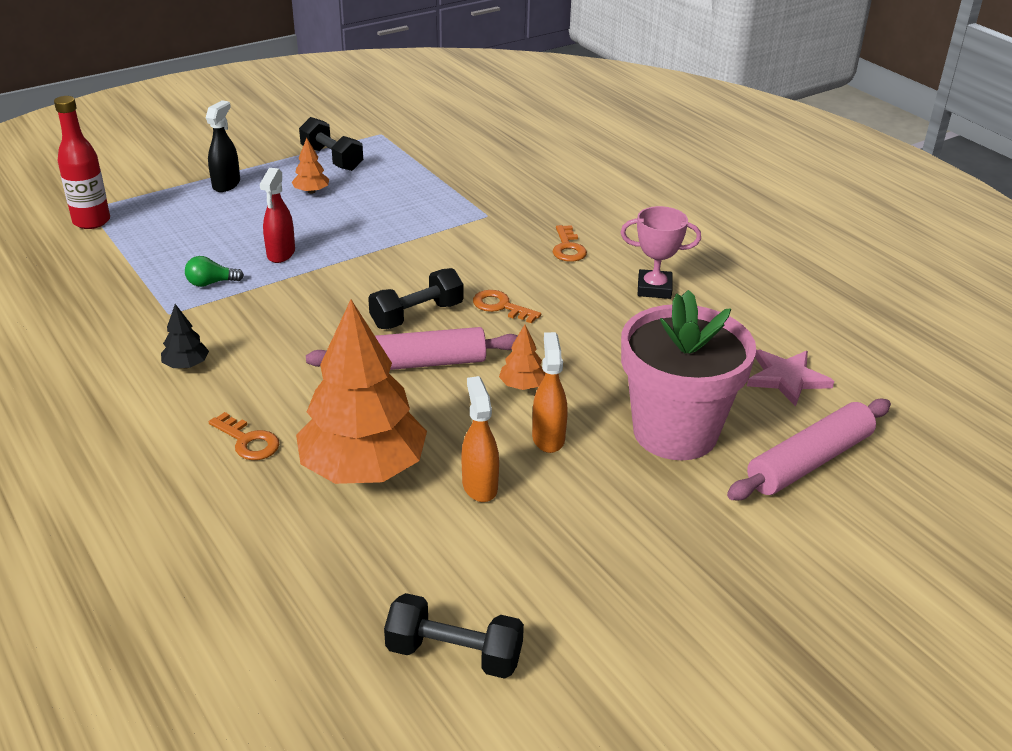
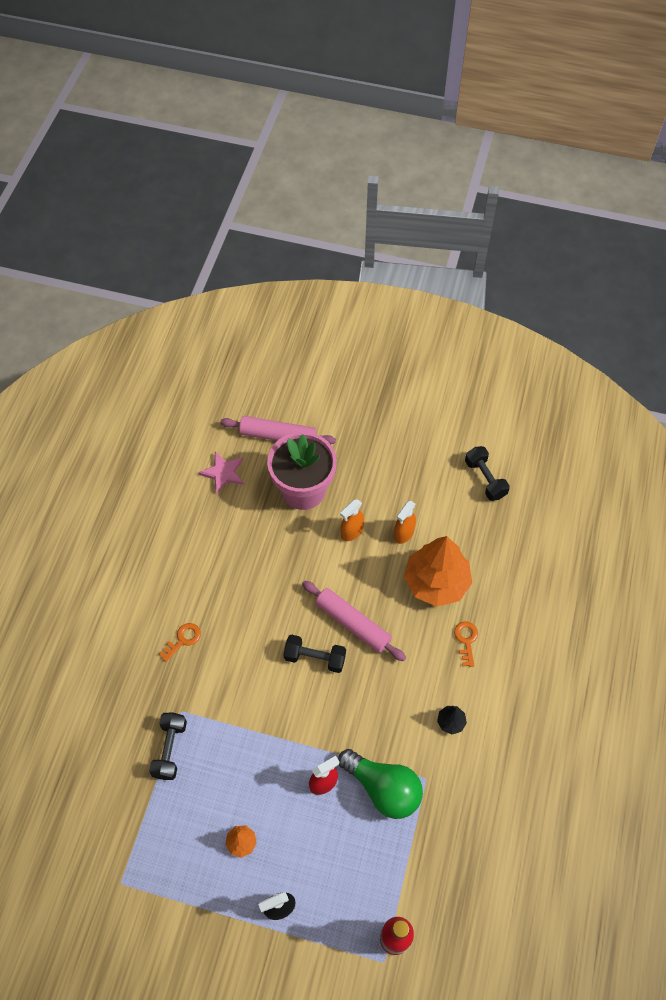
camera: 130 degrees left, 25 degrees up
green light bulb [185,256,244,287] -> green light bulb [338,749,423,819], size x2.35
black dumbbell [299,117,363,171] -> black dumbbell moved to [149,712,187,780]
orange key [473,290,541,323] -> none
orange tree [499,325,545,390] -> none
pink trophy [621,206,701,299] -> none

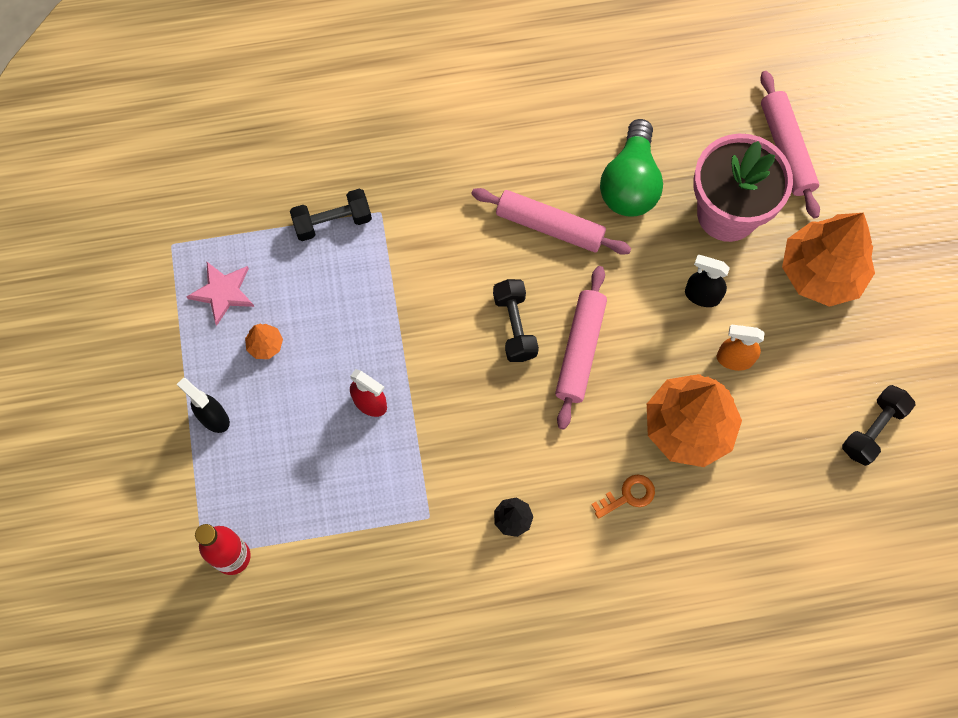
camera: 65 degrees right, 10 degrees up
orange key [159,623,201,662] -> none
pink star [198,452,244,494] -> pink star moved to [186,262,254,326]
green light bulb [338,749,423,819] -> green light bulb moved to [600,119,663,216]
orange spray bottle [340,499,364,541] -> black spray bottle [685,255,730,307]
none -> pink rolling pin [471,188,631,255]
none -> orange tree [782,213,875,307]

